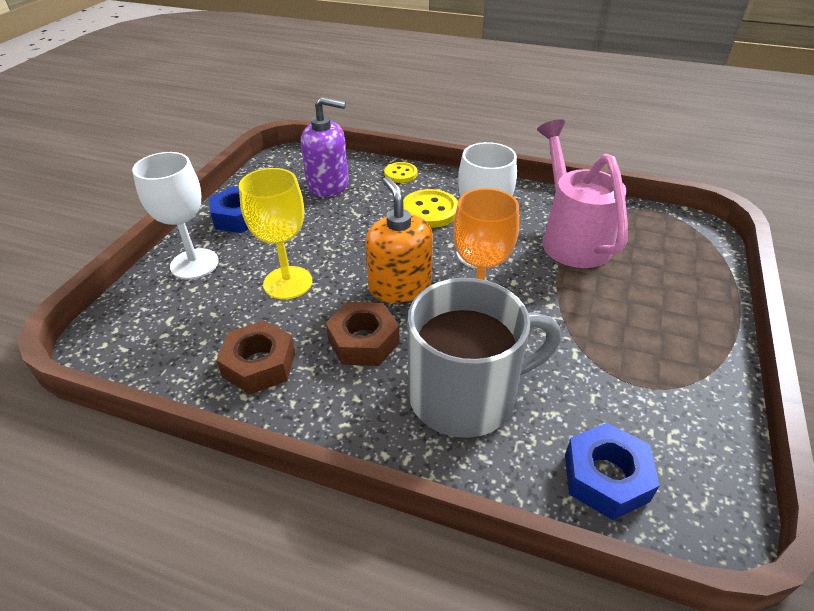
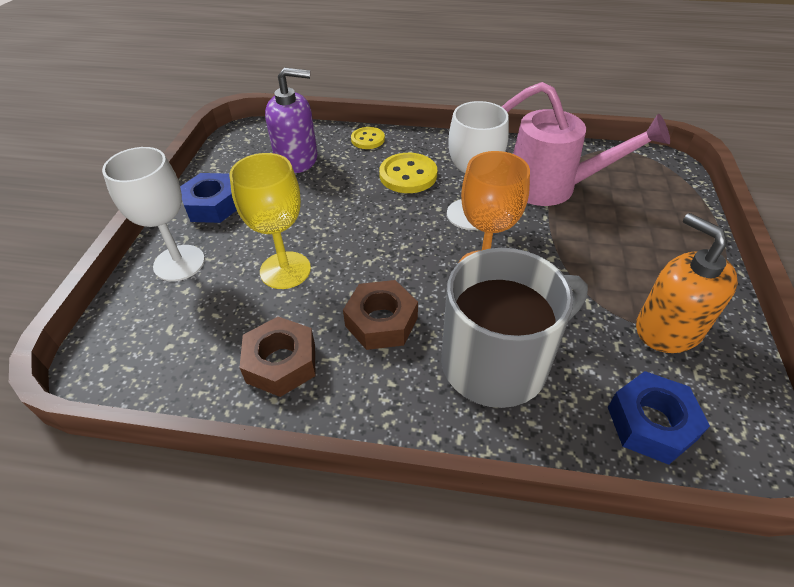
camera: 10 degrees left, 5 degrees up
orange soap dispenser [365,177,433,303] -> orange soap dispenser moved to [636,213,738,353]
pink watering can [537,119,628,268] -> pink watering can turned 135 degrees clockwise [502,82,670,206]

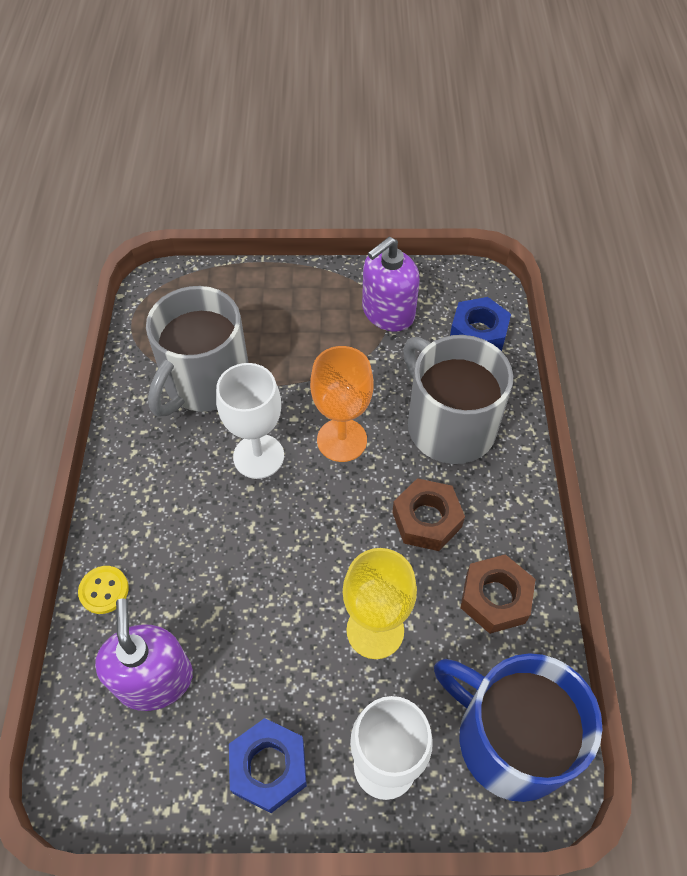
camera: 100 degrees left, 10 degrees up
yellow button [379,153,437,193] -> none
pink watering can [502,82,670,206] -> grey mug [146,286,249,417]
orange soap dispenser [636,213,738,353] -> purple soap dispenser [362,237,420,332]
none -> blue mug [434,653,602,802]

